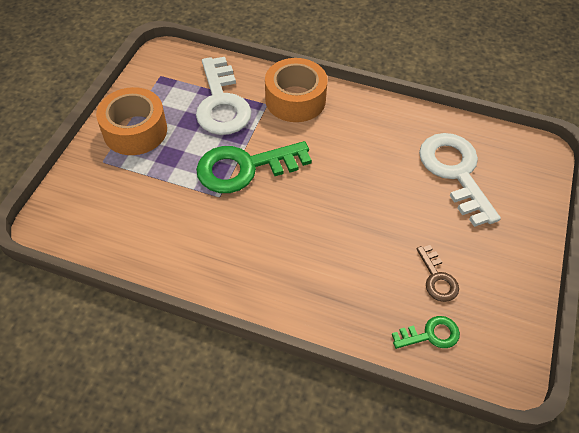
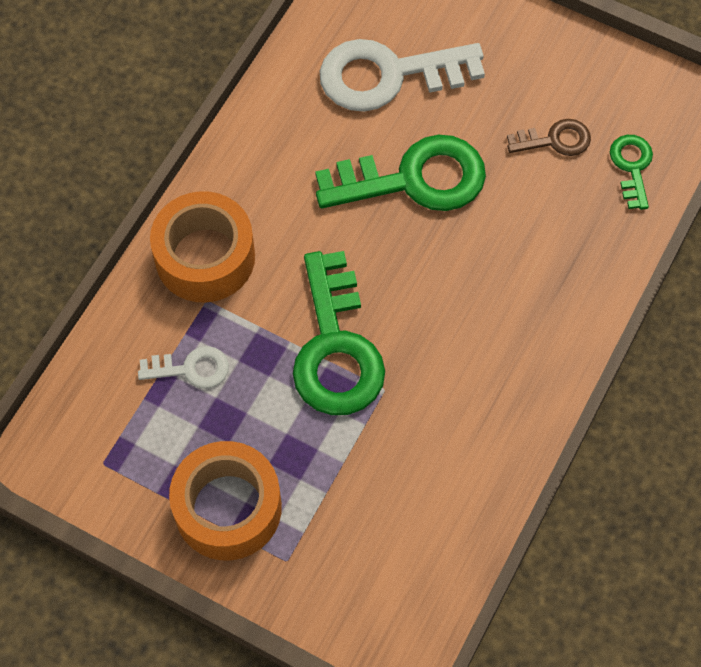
camera: 80 degrees left, 10 degrees up
white key [196,57,252,135] -> white key [138,346,229,389], size x0.50
none -> green key [315,135,486,211]

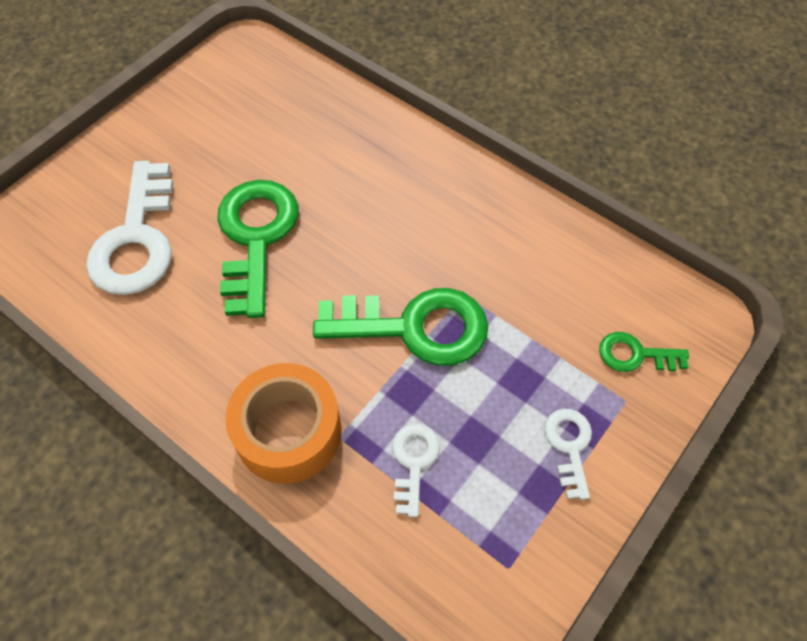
camera: 80 degrees left, 5 degrees down
orange tape [169,441,282,560] -> white key [544,409,592,500]
brown key [507,119,591,156] -> none
green key [610,135,653,210] -> green key moved to [599,332,689,372]

